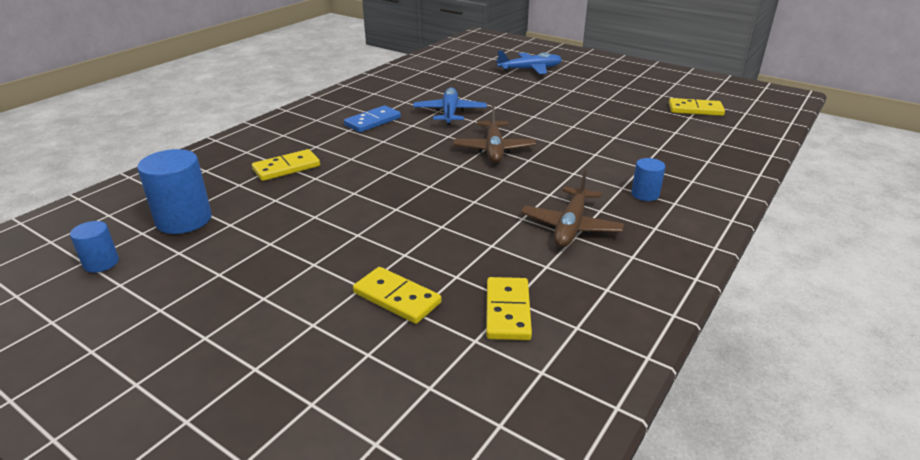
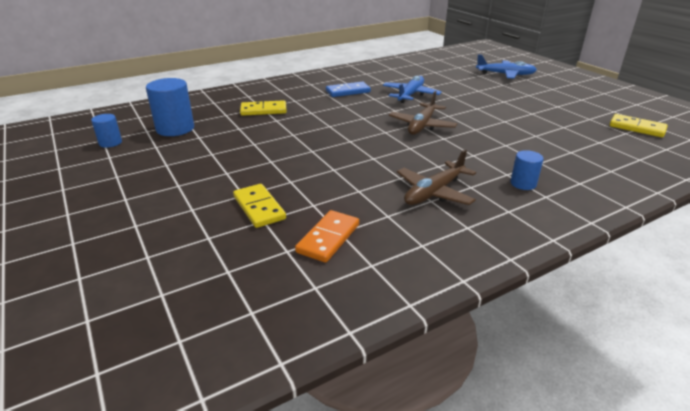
camera: 25 degrees right, 0 degrees up
yellow domino [486,277,532,340] -> orange domino [295,210,359,263]

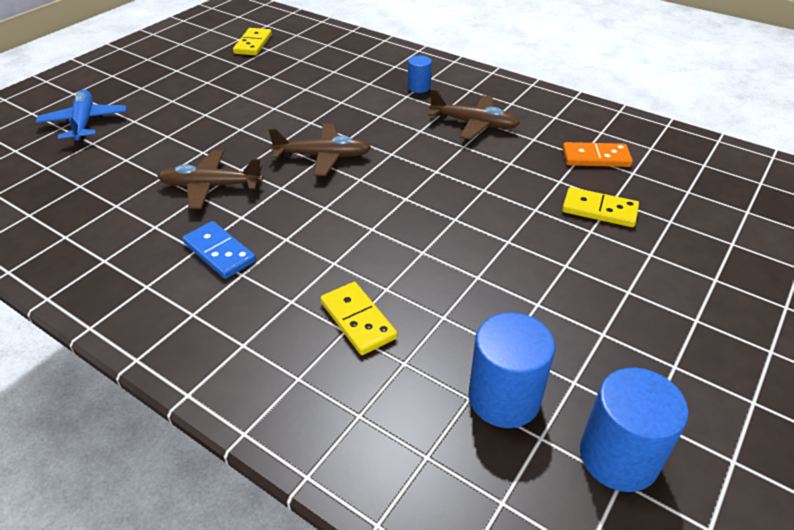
camera: 115 degrees left, 10 degrees up
blue cylinder [91,114,122,148] -> blue cylinder [580,367,689,492], size x1.81
yellow domino [233,184,286,228] -> yellow domino turned 75 degrees clockwise [562,187,639,227]
blue plane [383,76,442,103] -> brown plane [157,151,263,209]

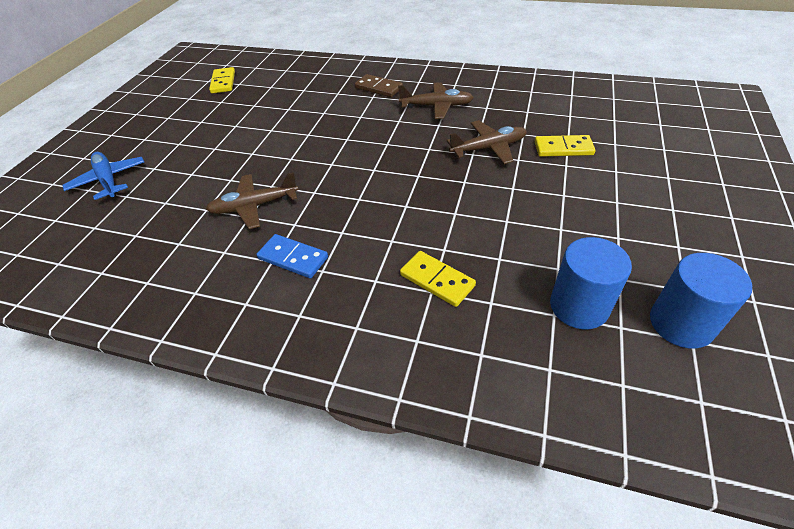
camera: 15 degrees left, 5 degrees up
brown plane [269,124,371,176] -> brown plane moved to [447,120,527,164]
blue cylinder [408,56,432,93] -> brown domino [355,74,403,97]
orange domino [563,142,633,167] -> none

